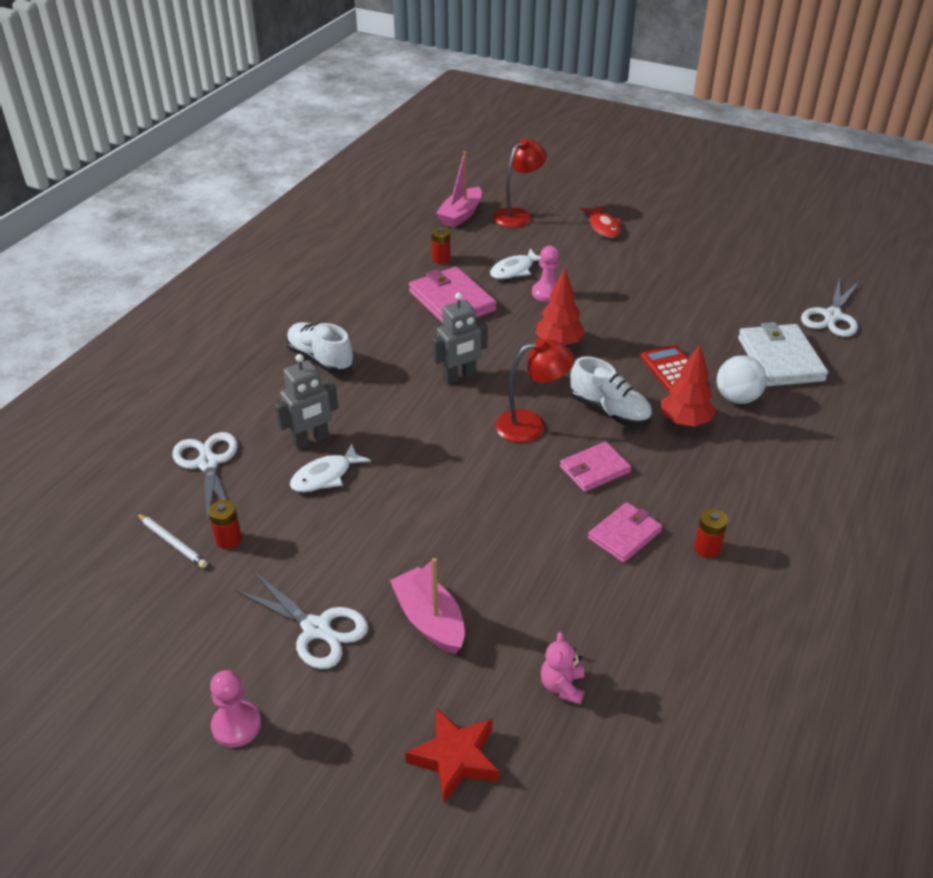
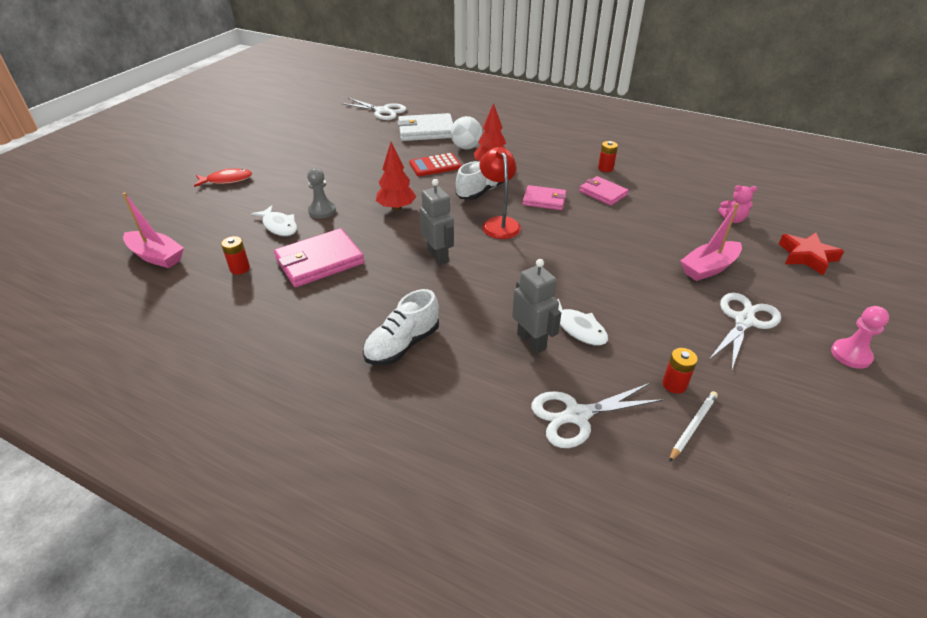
camera: 90 degrees left, 0 degrees up
red lamp [493,139,547,228] -> none
pink pawn [532,246,559,302] -> grey pawn [307,168,336,219]
pink wallet [560,442,631,492] -> pink wallet turned 45 degrees counterclockwise [522,185,566,210]

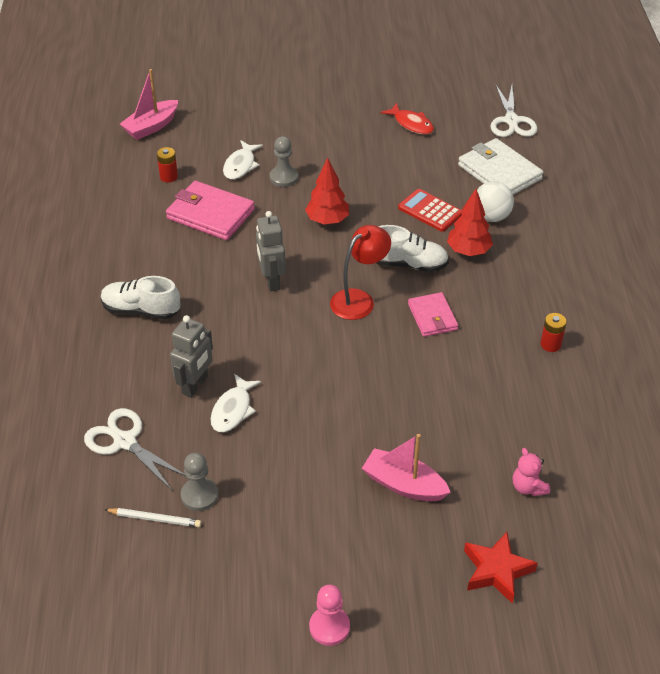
camera: 60 degrees right, 5 degrees up
pink boat [122,192,184,268] -> pink boat turned 45 degrees clockwise [120,69,178,140]
red fish [194,168,252,187] -> red fish moved to [381,102,434,134]
grey robot [419,179,454,265] -> grey robot turned 135 degrees clockwise [256,211,286,291]
pink wallet [579,176,629,206] -> none
red battery [662,348,698,394] -> grey pawn [181,453,218,511]
white scissors [709,293,781,371] -> none

